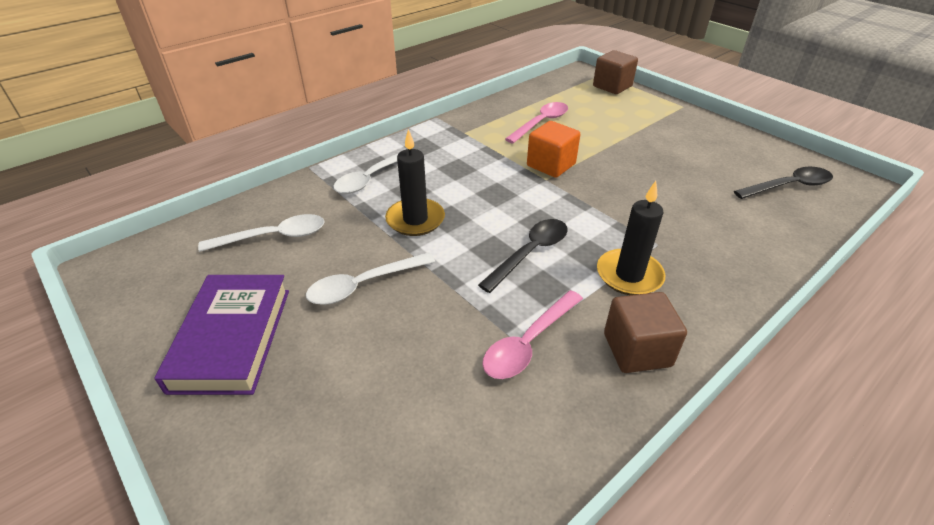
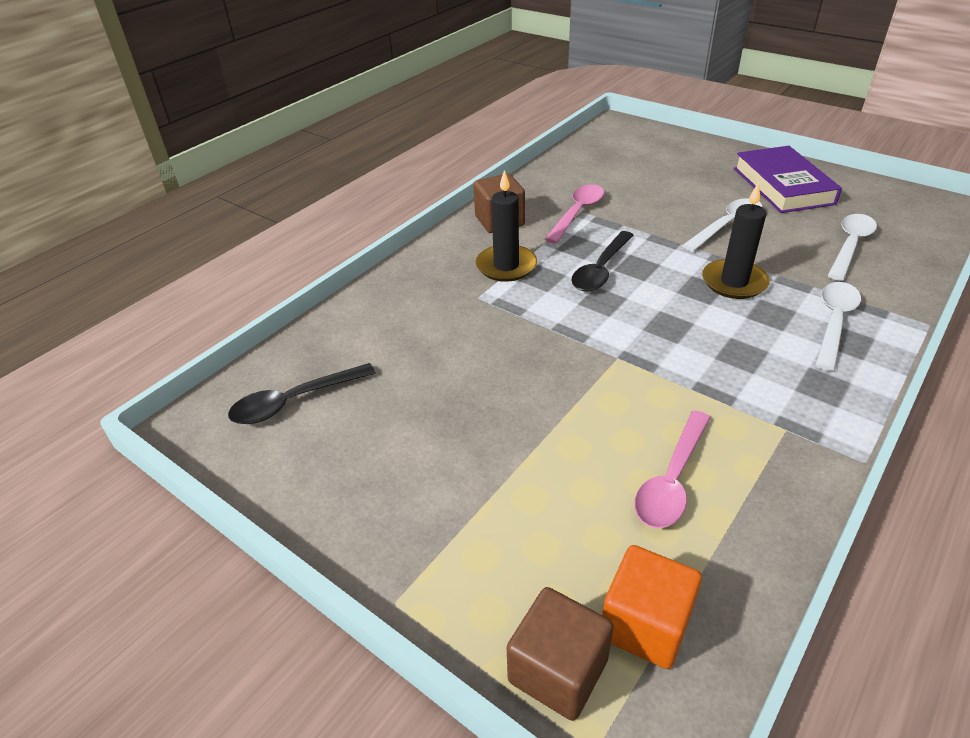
camera: 170 degrees right, 0 degrees up
white spoon [198,214,325,252] -> white spoon turned 150 degrees clockwise [828,214,877,281]
orange cube [527,121,581,178] -> orange cube moved to [602,545,702,669]

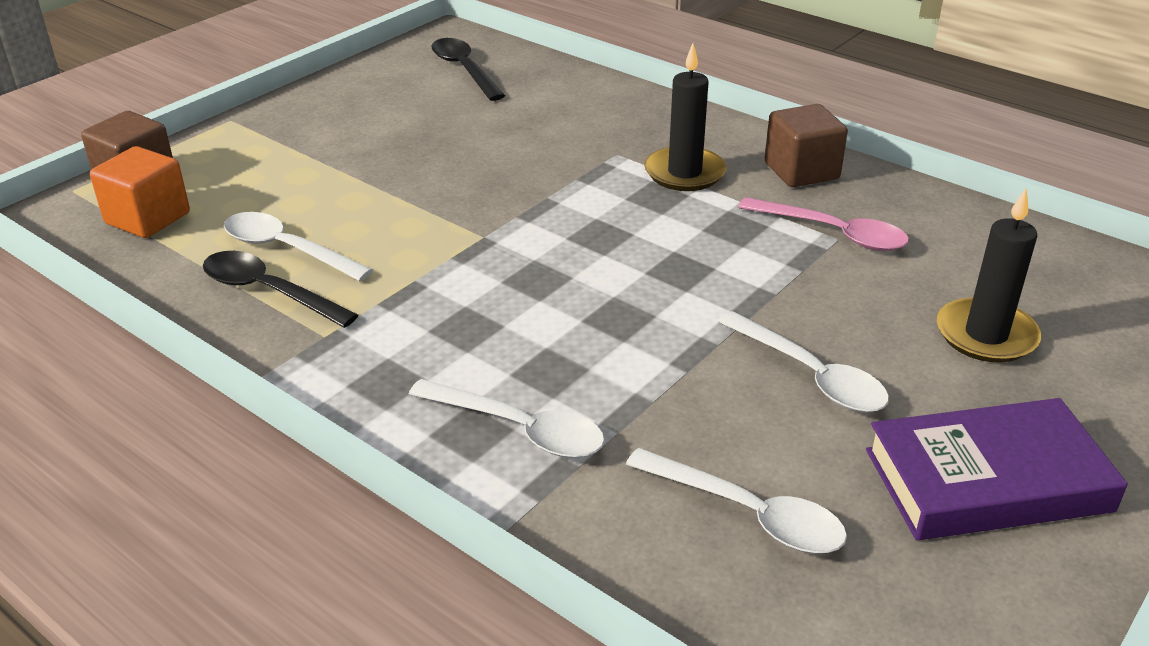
camera: 90 degrees right, 5 degrees down
black spoon [571,231,634,292] -> black spoon moved to [203,251,358,328]
pink spoon [635,410,711,528] -> white spoon [224,212,373,281]
black candle [702,182,770,299] -> black candle moved to [937,188,1041,363]

